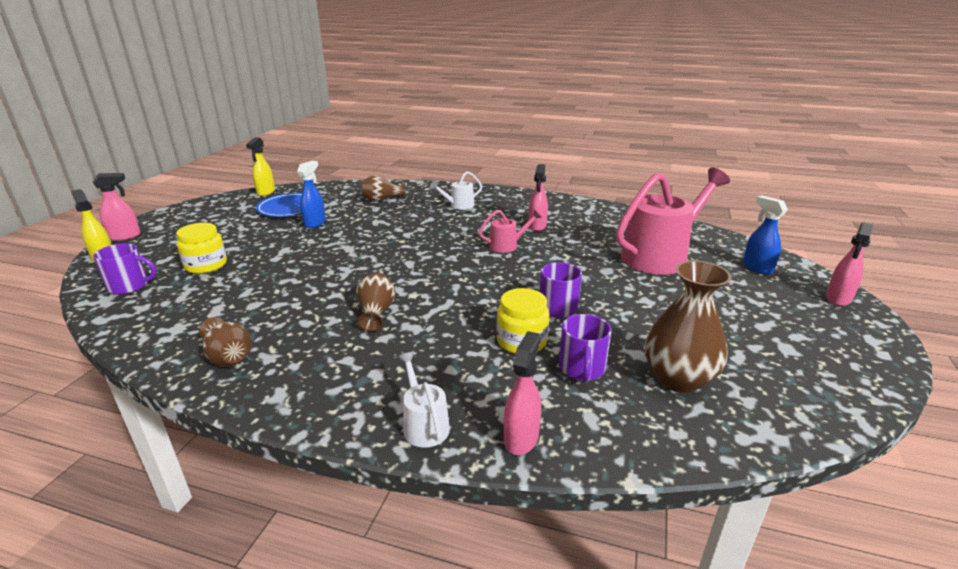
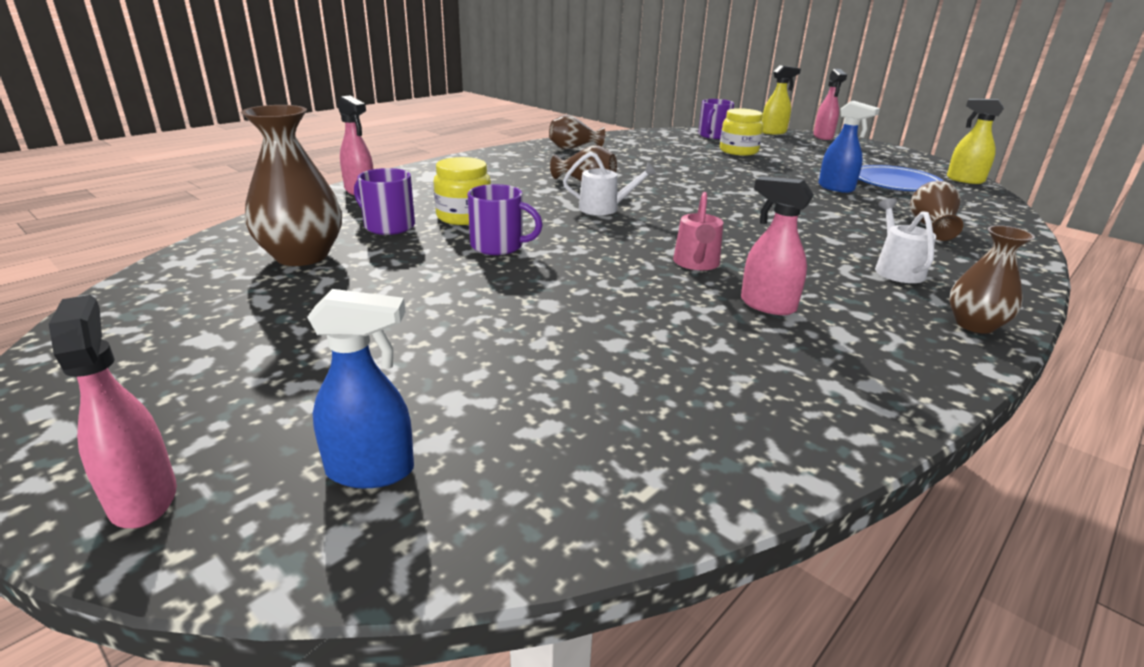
camera: 115 degrees right, 0 degrees up
white watering can [398,352,450,448] -> white watering can moved to [563,152,657,215]
pink watering can [616,168,730,275] -> none
none -> brown vase [949,225,1035,334]

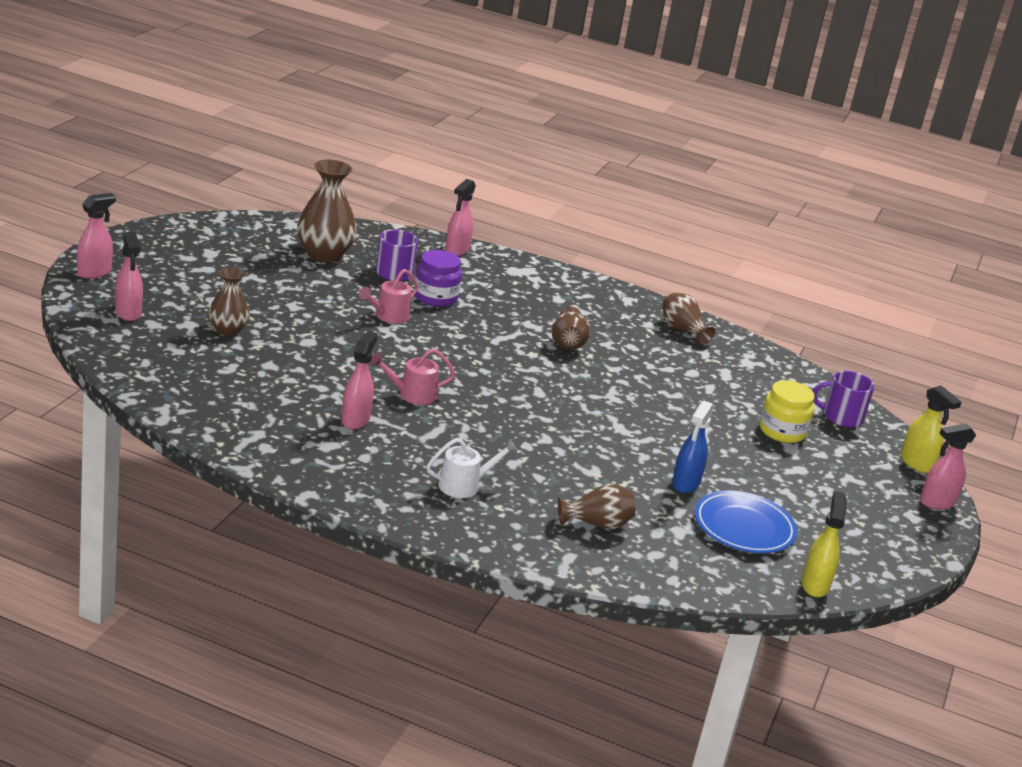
camera: 65 degrees right, 0 degrees up
blue spray bottle [307,289,414,488] -> pink spray bottle [115,232,143,321]
yellow jar [434,157,491,225] -> purple jar [414,250,462,307]
purple mug [468,184,543,255] -> pink watering can [359,269,418,324]
white watering can [563,152,657,215] -> none
brown vase [949,225,1035,334] -> brown vase moved to [209,268,250,336]

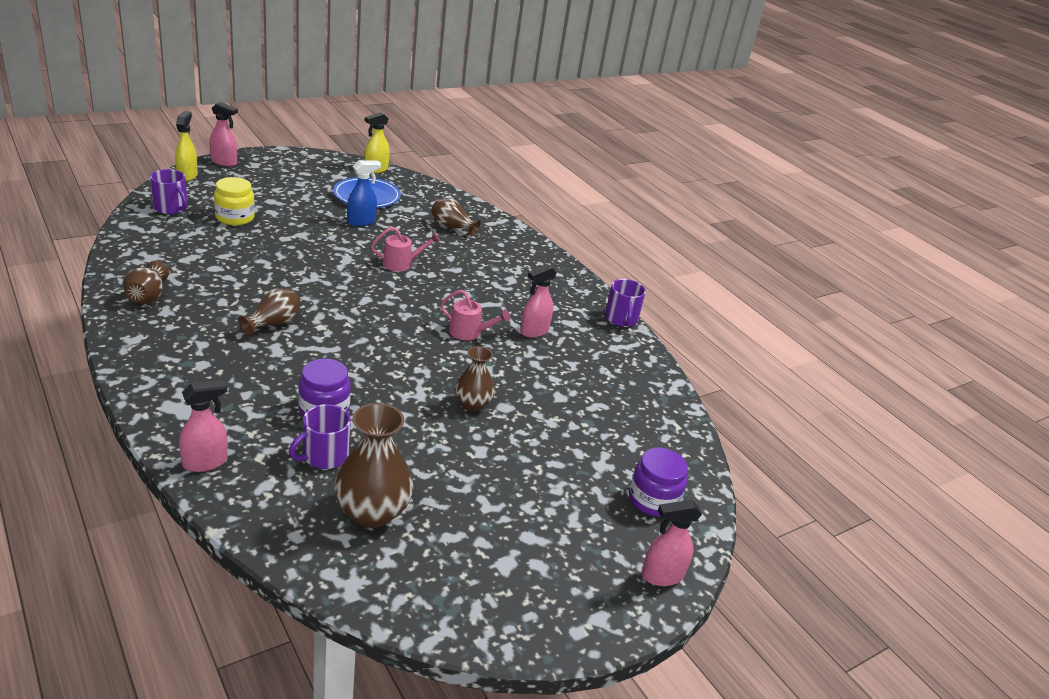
camera: 145 degrees left, 5 degrees up
pink spray bottle [115,232,143,321] -> purple jar [629,448,688,517]
brown vase [209,268,250,336] -> brown vase moved to [455,346,495,411]
pink watering can [359,269,418,324] -> pink watering can moved to [371,227,440,272]
white watering can [426,438,518,498] -> none
none -> purple mug [605,279,646,327]

